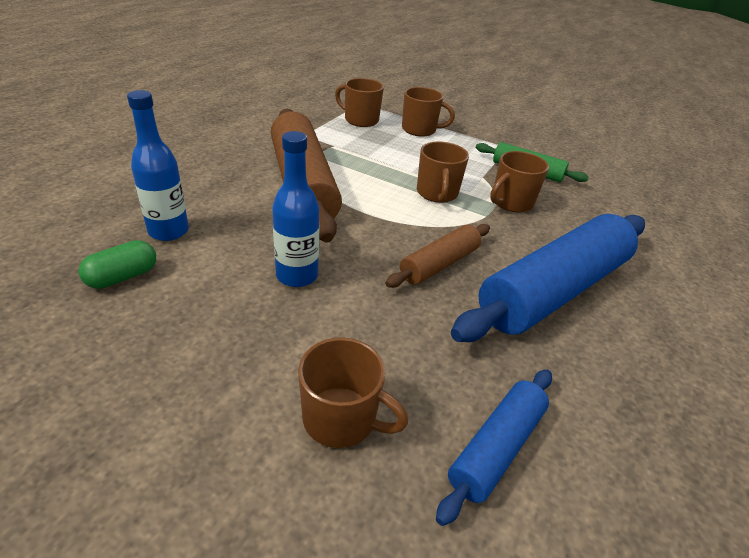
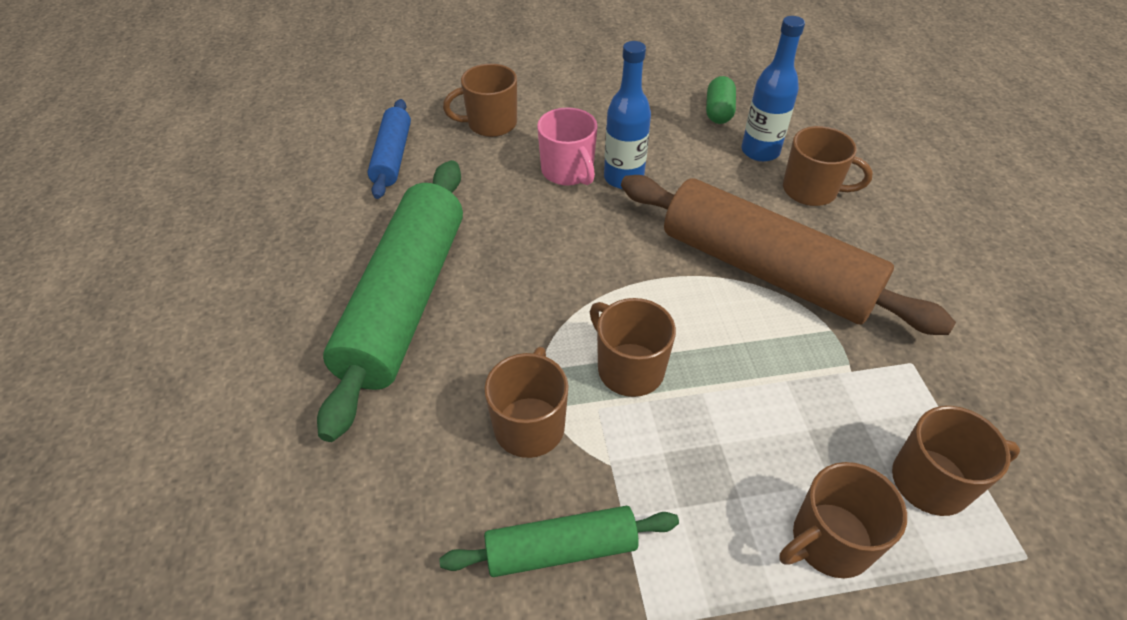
camera: 145 degrees right, 10 degrees up
brown rolling pin [385,224,490,288] -> none
blue rolling pin [451,214,645,342] -> green rolling pin [317,160,463,442]
none -> pink mug [537,107,598,186]
none -> brown mug [783,126,873,206]

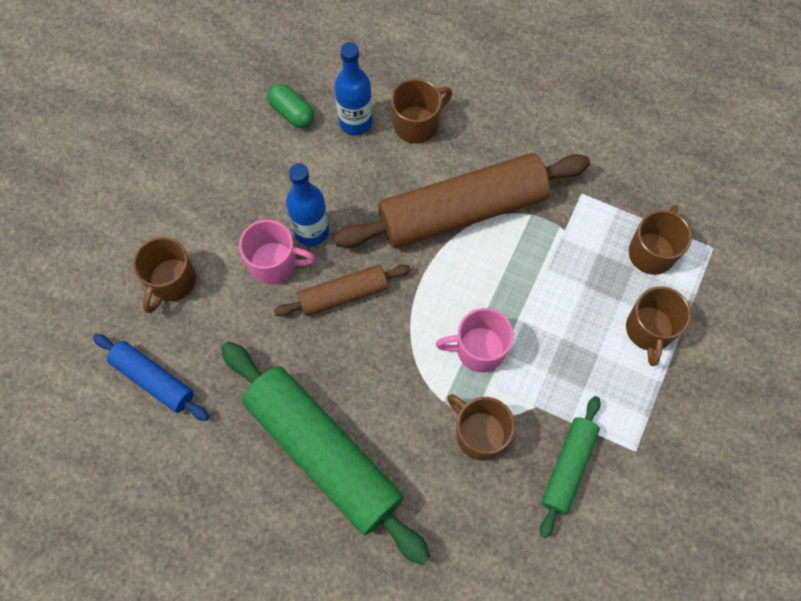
camera: 55 degrees left, 20 degrees up
brown mug [590,298,676,397] -> pink mug [436,308,514,372]
none -> brown rolling pin [274,264,411,317]

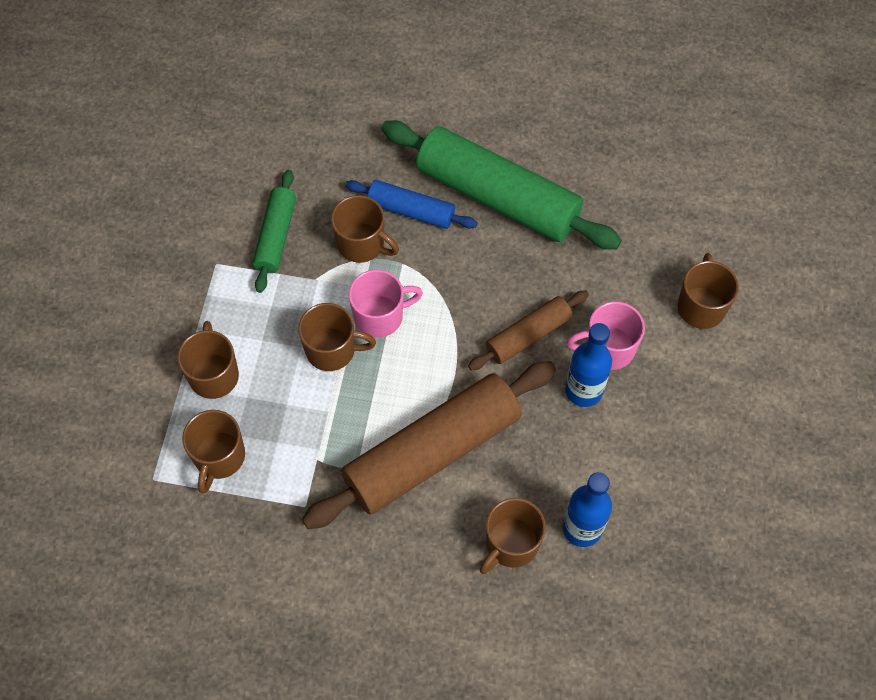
camera: 165 degrees right, 5 degrees down
blue rolling pin [93,334,209,421] -> blue rolling pin moved to [345,180,478,229]
green capsule [268,84,314,128] -> none
none -> brown mug [298,303,376,371]

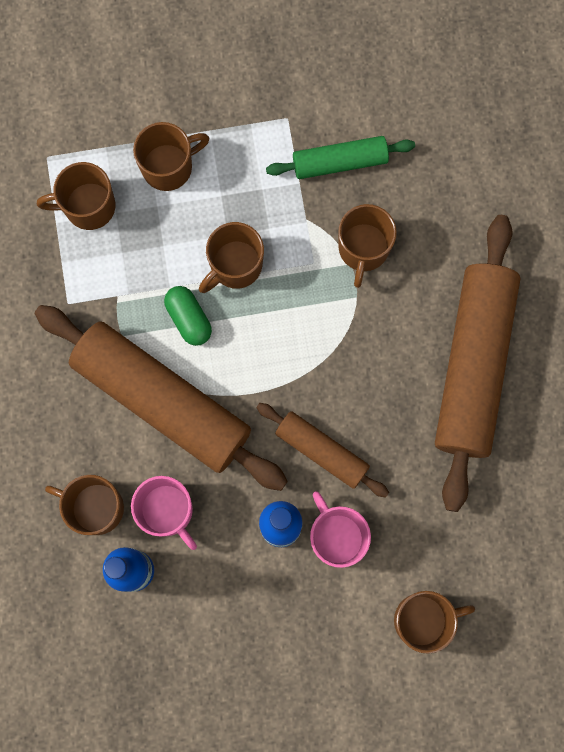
camera: 70 degrees right, 15 degrees up
brown mug [298,303,376,371] -> brown mug turned 60 degrees clockwise [199,222,264,293]
blue rolling pin [345,180,478,229] -> none
pink mug [349,270,423,338] -> pink mug moved to [131,476,197,550]
green rolling pin [381,120,622,249] -> brown rolling pin [435,215,521,512]
none -> green capsule [164,286,212,346]

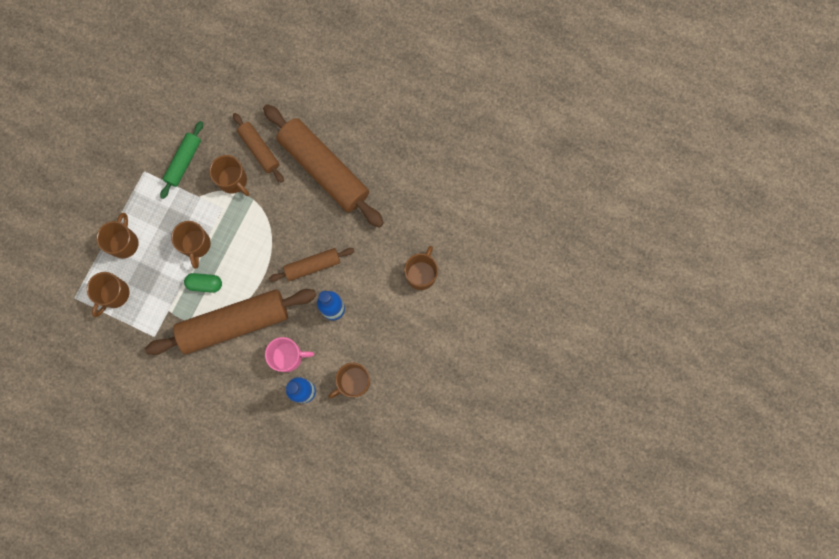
camera: 55 degrees left, 0 degrees up
brown mug [45,475,124,535] -> brown mug moved to [328,363,370,399]
pink mug [310,491,371,568] -> none
none -> brown rolling pin [233,113,284,183]

